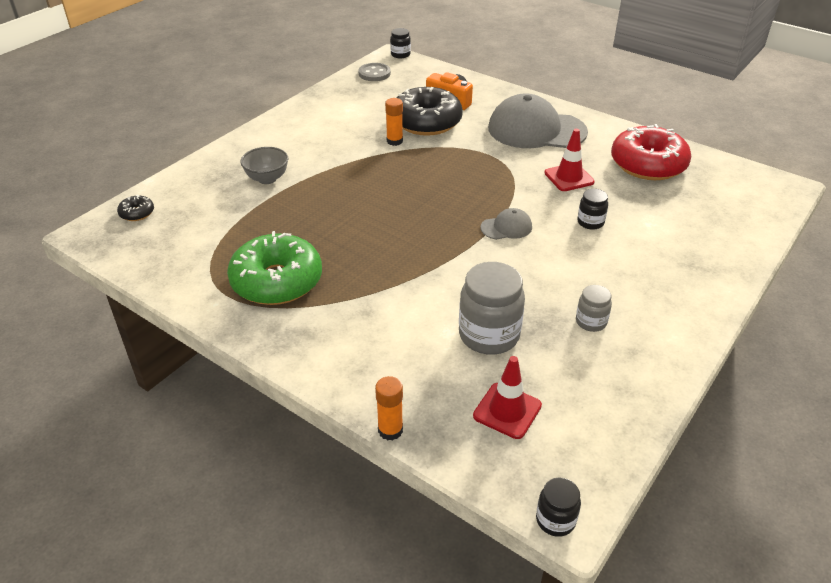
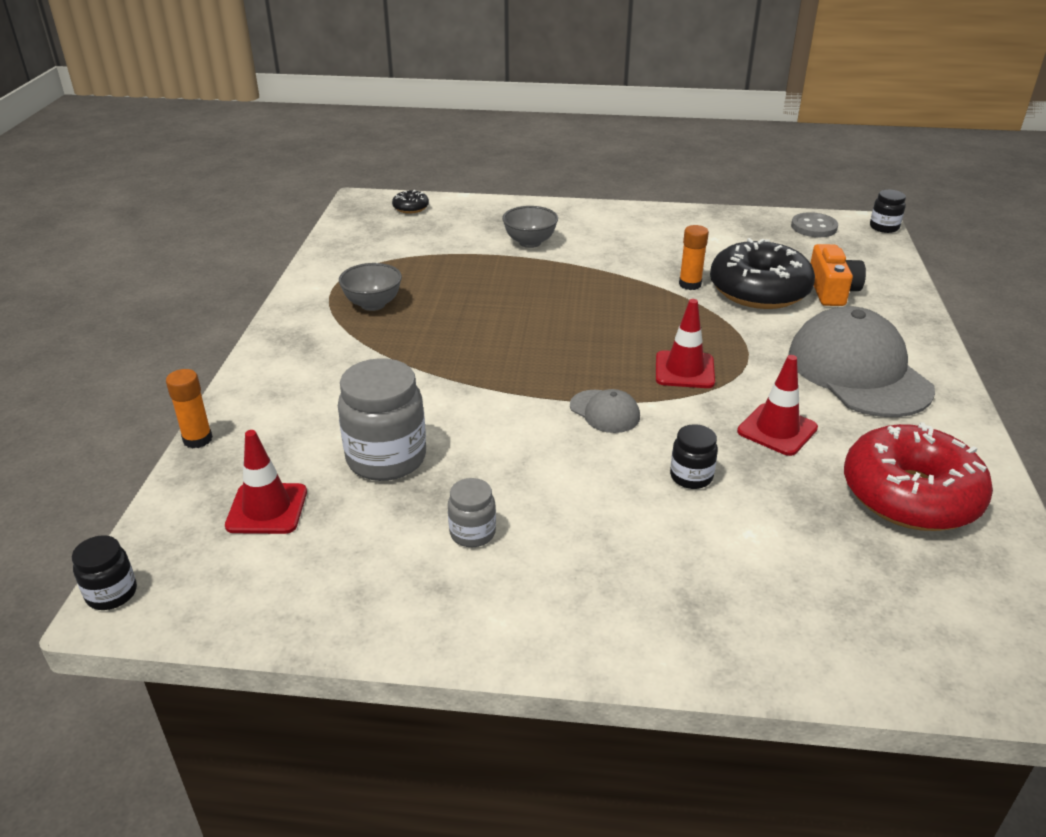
camera: 60 degrees right, 5 degrees down
green donut [227,231,322,305] -> grey bowl [339,263,402,311]
none -> red traffic cone [656,299,715,388]

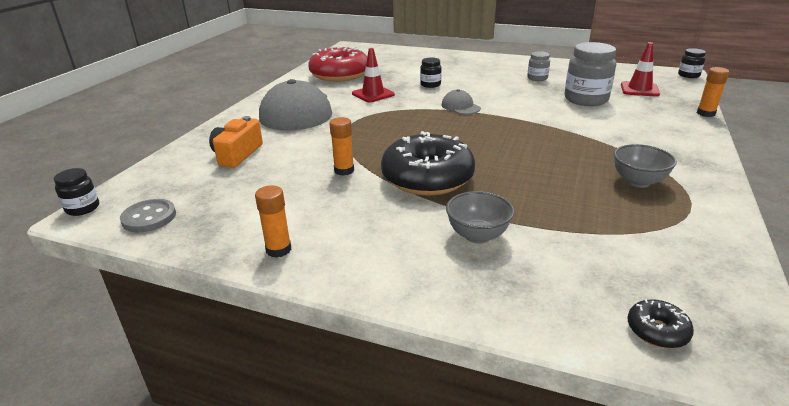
camera: 165 degrees left, 5 degrees down
red traffic cone [656,299,715,388] -> none
black donut [710,238,815,309] -> black donut moved to [381,131,475,196]
none -> orange glue stick [255,185,291,258]

